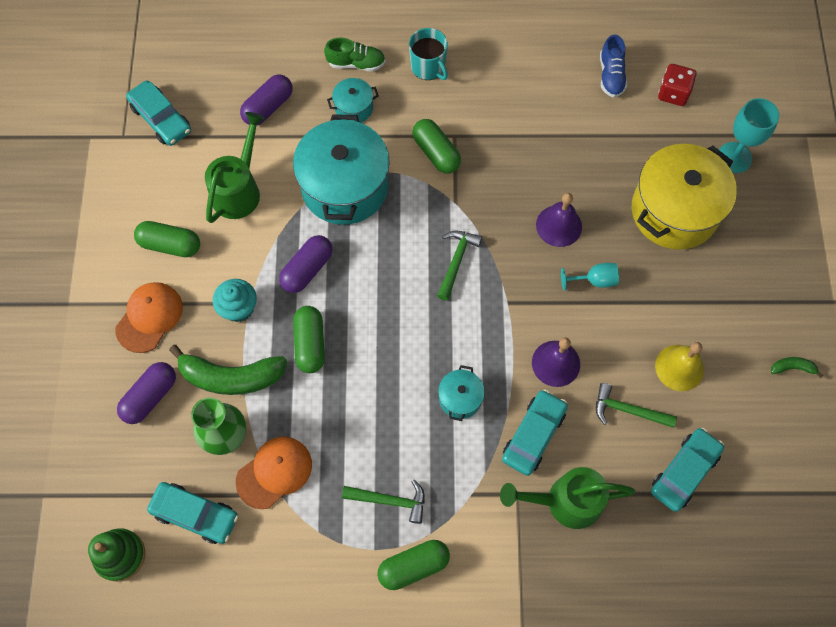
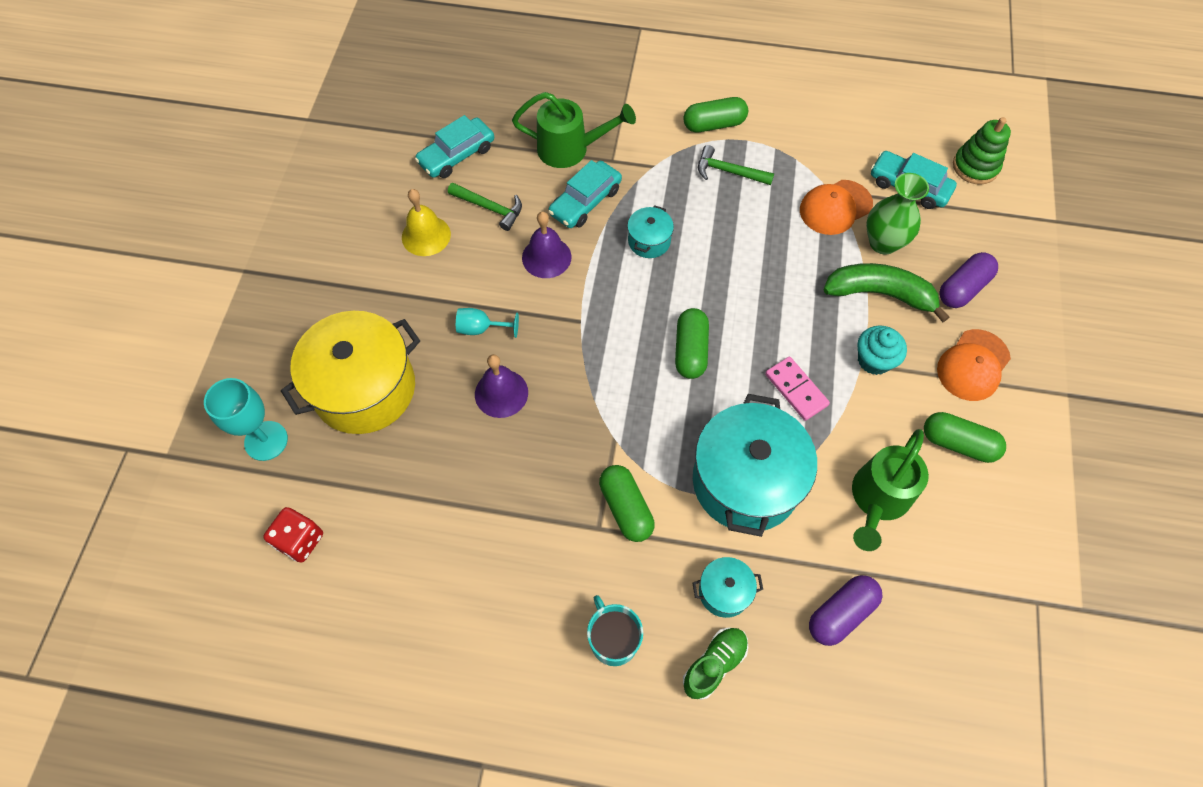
camera: 170 degrees left, 5 degrees down
turquoise car [126,80,191,146] -> none
purple capsule [279,235,333,293] -> pink domino [765,357,830,421]
green capsule [293,306,325,373] -> green capsule moved to [675,308,709,379]
green shoe [324,38,385,72] -> green shoe turned 120 degrees clockwise [683,628,748,700]
green hammer [437,230,482,301] -> none
blue shoe [600,34,627,98] -> none
green banana [771,357,823,378] -> none

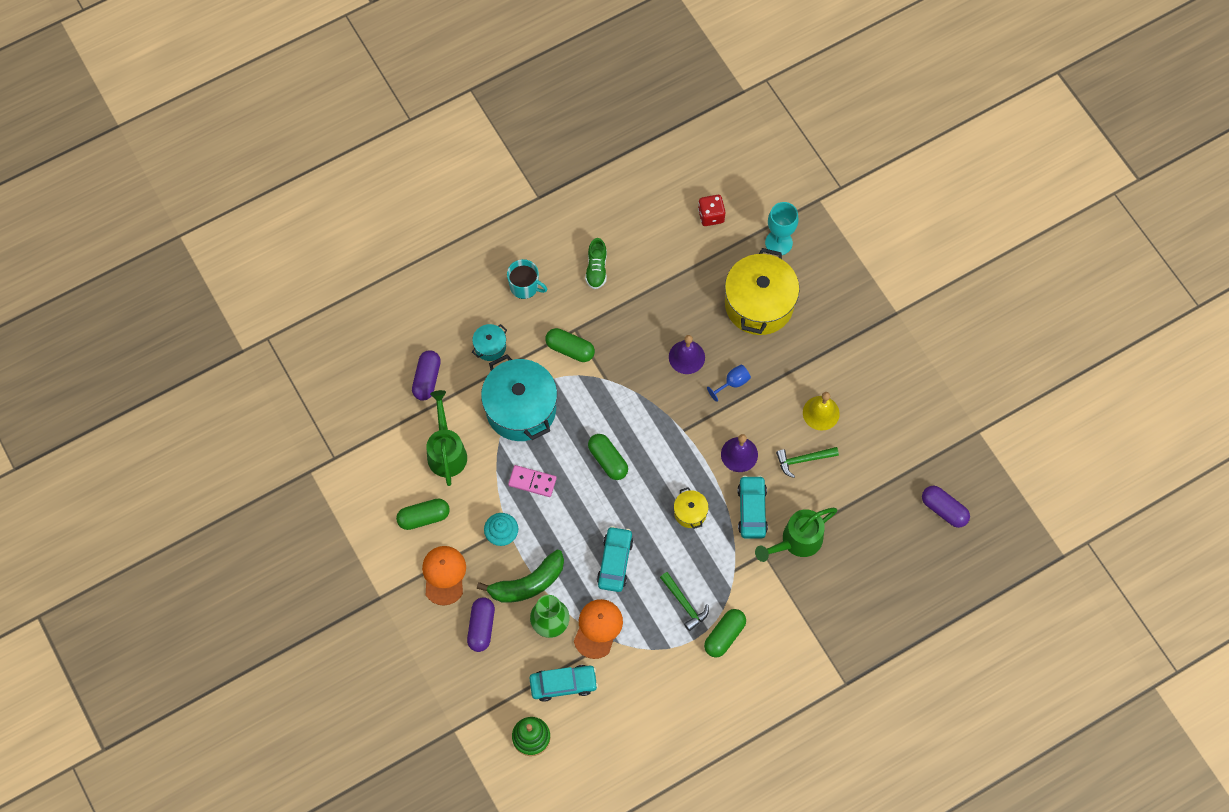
camera: 140 degrees right, 5 degrees up
turquoise car [415,115,494,178] -> turquoise car moved to [597,526,633,592]
turquoise goblet [456,308,519,338] -> blue goblet [707,364,751,402]
turquoise pot [627,205,674,258] -> yellow pot [674,487,709,529]
green shoe [683,628,748,700] -> green shoe moved to [585,238,607,289]
green hammer [698,145,774,185] -> green hammer turned 75 degrees clockwise [660,572,709,631]
none -> purple capsule [922,486,970,528]

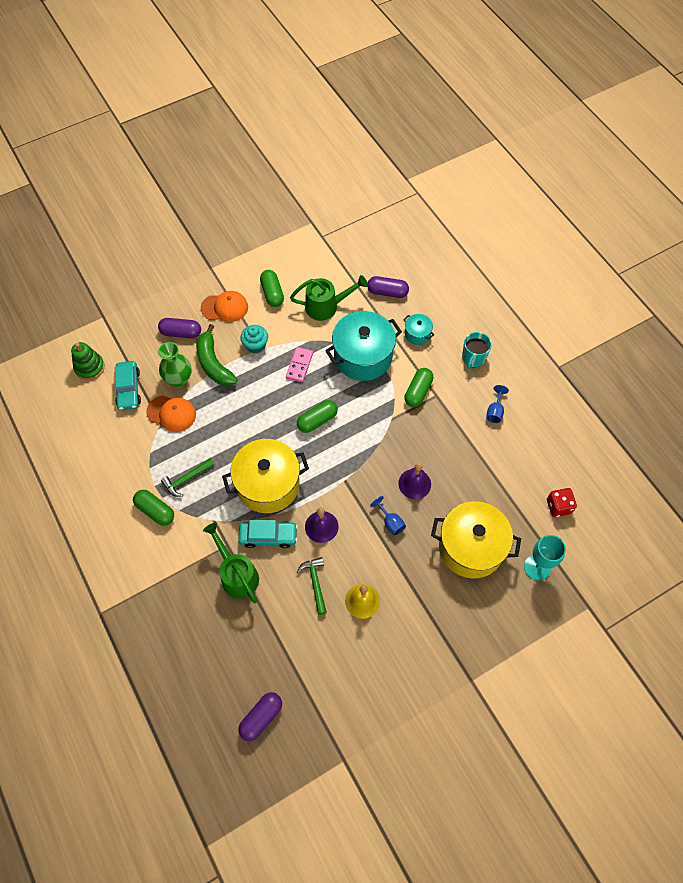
camera: 90 degrees right, 5 degrees down
green shoe [585,238,607,289] -> blue goblet [486,385,509,423]
turquoise car [597,526,633,592] -> none
yellow pot [674,487,709,529] -> yellow pot [222,439,309,513], size x2.20

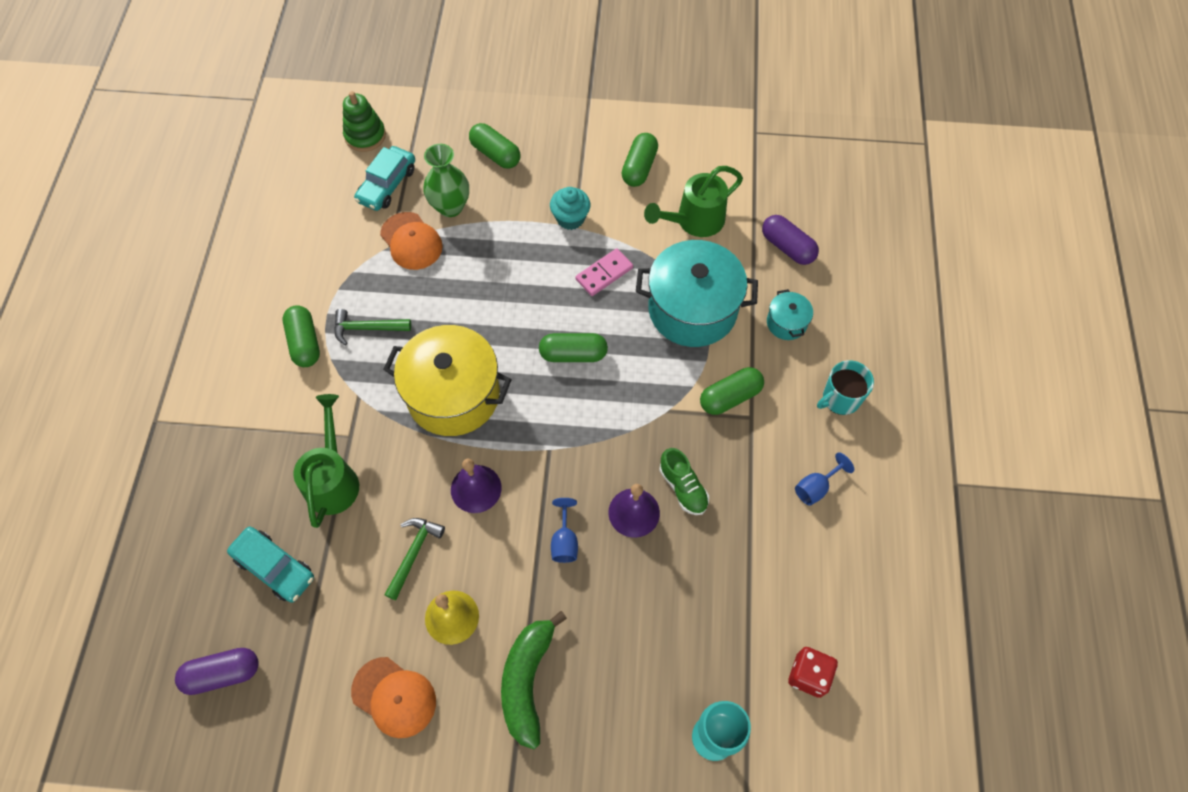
camera: 35 degrees right, 0 degrees up
purple capsule [158,318,201,339] -> green capsule [469,123,520,169]
green banana [196,324,237,386] -> green banana moved to [501,611,567,749]
orange cap [201,291,248,322] -> orange cap moved to [351,657,436,738]
turquoise car [238,520,298,548] -> turquoise car moved to [227,527,314,602]
green watering can [290,275,368,321] -> green watering can turned 120 degrees clockwise [644,166,743,237]
yellow pot [431,501,521,579] -> none
none -> green shoe [659,448,709,515]

